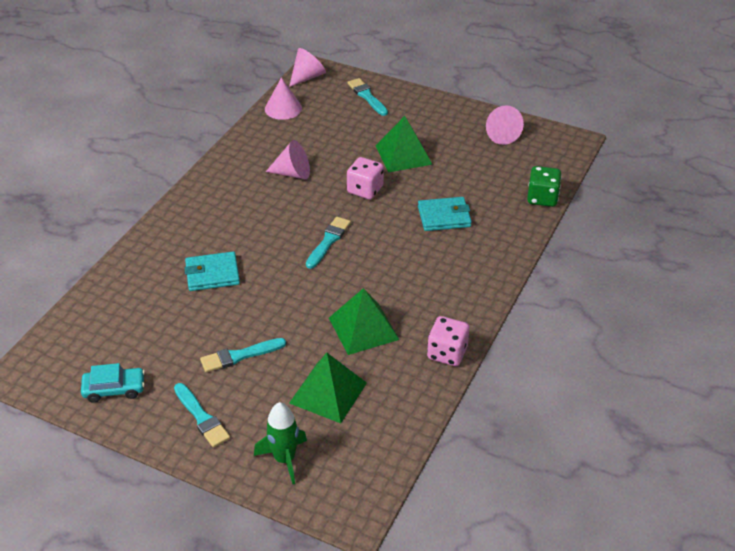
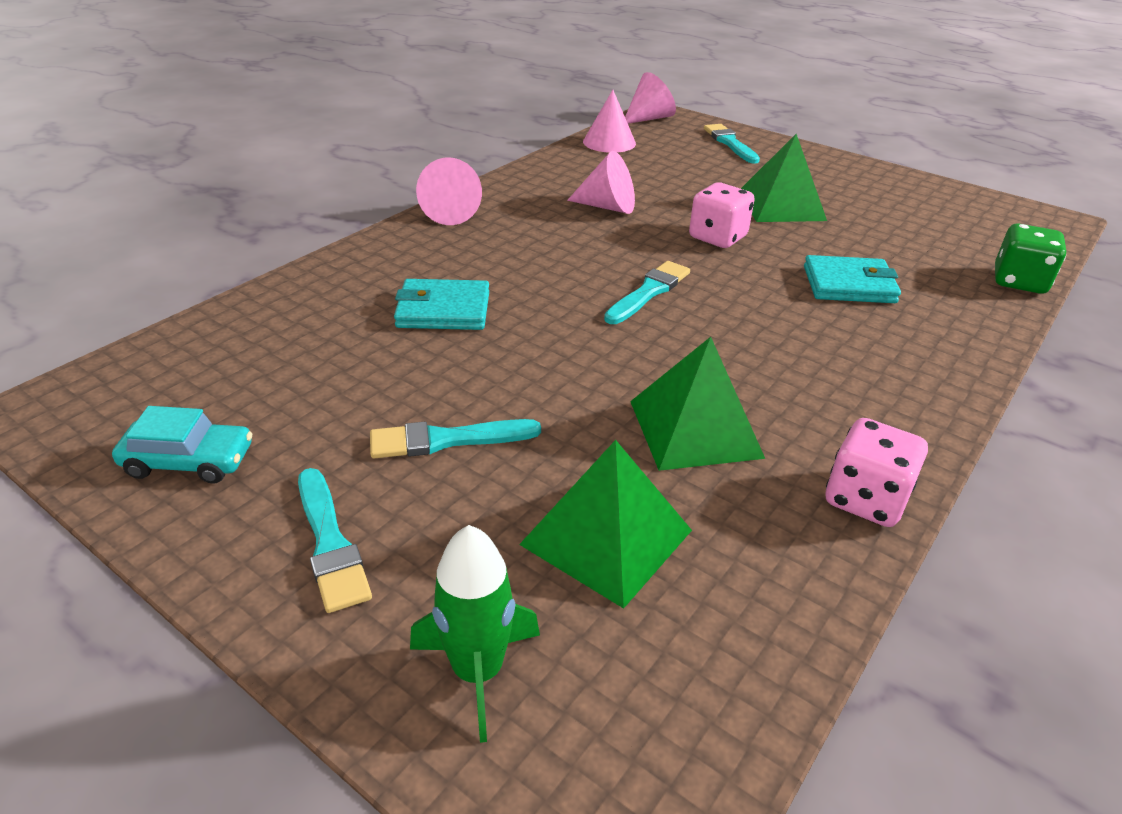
camera: 10 degrees right, 5 degrees down
pink cone [486,105,524,145] -> pink cone moved to [416,157,482,225]

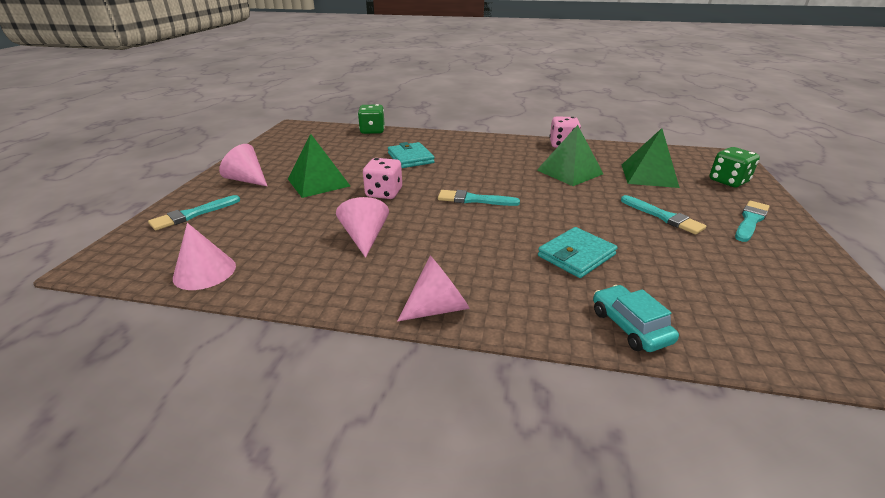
camera: 115 degrees left, 5 degrees down
turquoise car [112,406,252,484] -> turquoise car moved to [593,285,679,352]
turquoise wallet [394,279,489,330] -> turquoise wallet turned 75 degrees clockwise [538,227,618,278]
green rocket [410,525,540,743] -> green dice [709,147,760,187]
pink cone [625,72,676,124] -> pink cone moved to [219,144,267,186]

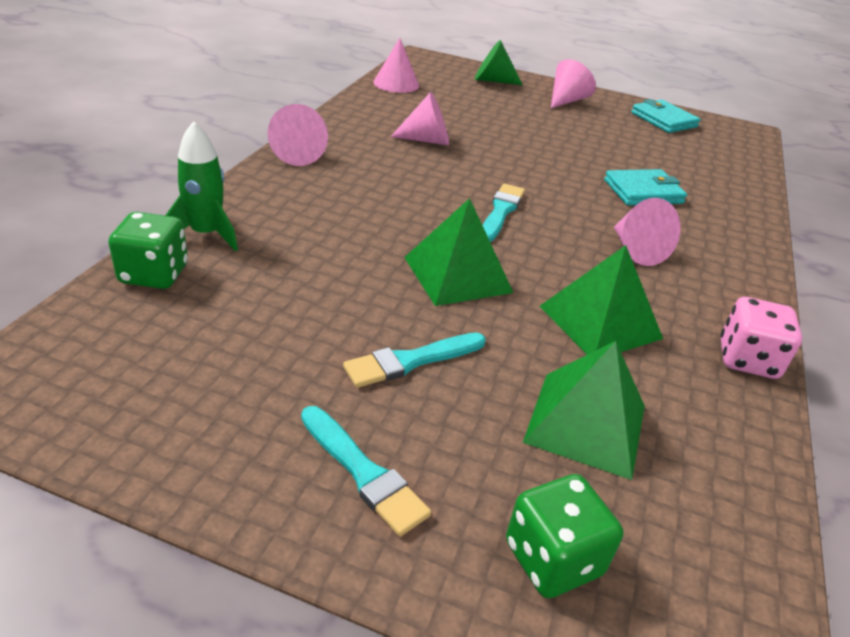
camera: 95 degrees right, 5 degrees up
turquoise brush [148,195,240,231] -> green cone [475,40,522,85]
green pyramid [288,134,350,198] -> green pyramid moved to [404,198,513,306]
green dice [358,104,385,134] -> green dice moved to [108,212,188,289]
pink dice [363,158,402,199] -> none
turquoise wallet [538,227,618,278] -> turquoise wallet moved to [631,99,701,133]
turquoise car [593,285,679,352] -> green rocket [165,121,238,251]
none -> pink cone [614,198,681,266]

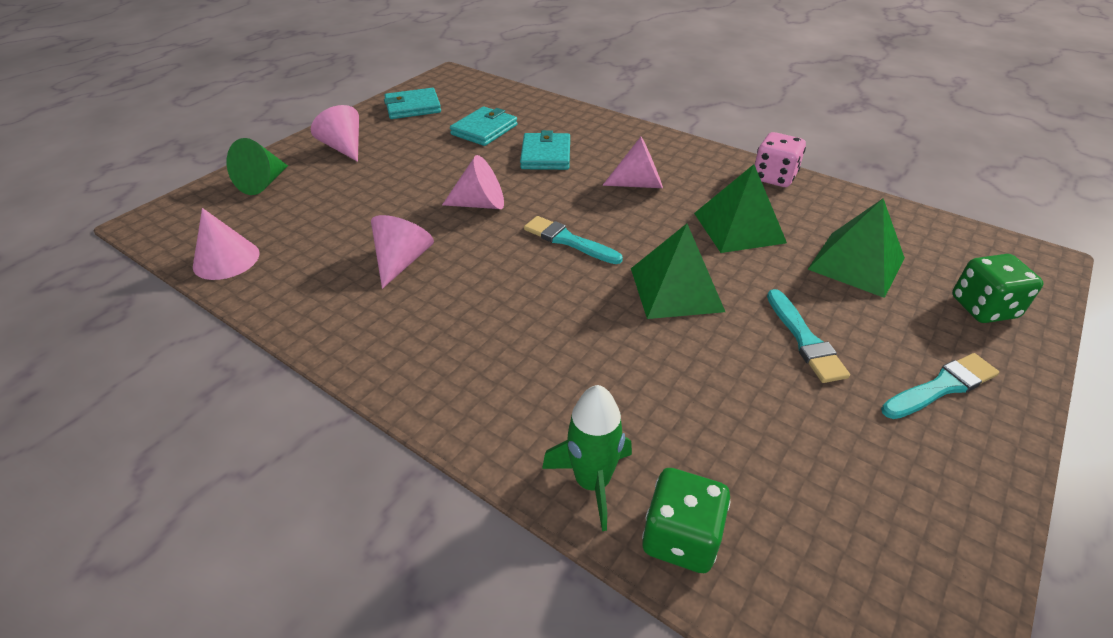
camera: 70 degrees left, 5 degrees up
pink cone [267,104,328,166] -> pink cone moved to [442,155,504,209]
none -> turquoise wallet [450,107,518,146]

